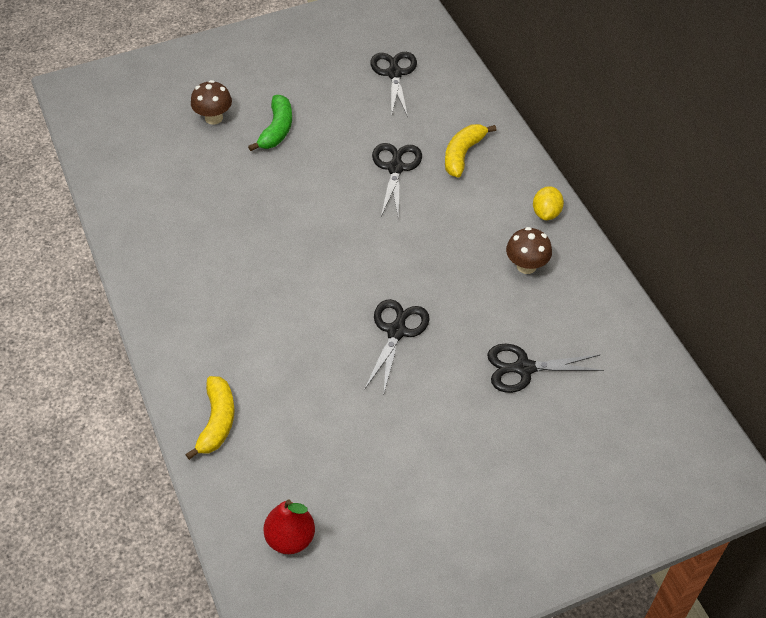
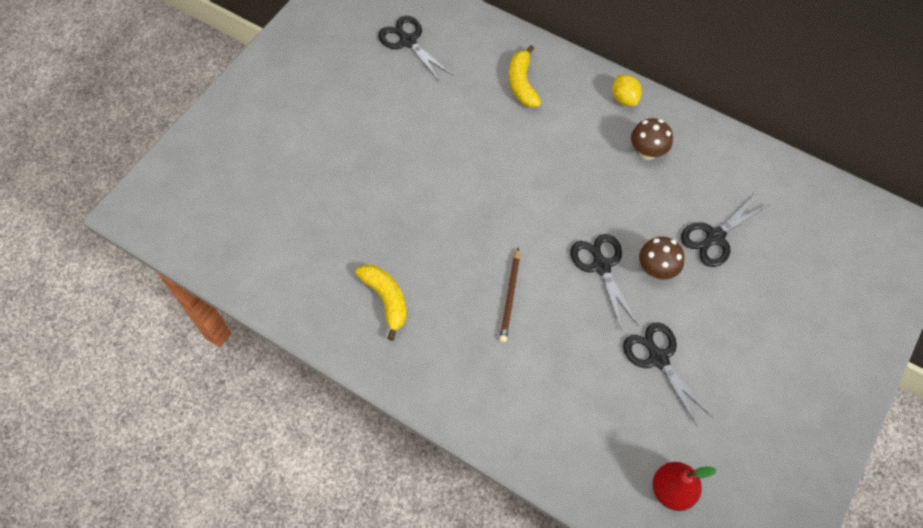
camera: 35 degrees left, 10 degrees up
yellow banana [185,376,235,460] -> yellow banana moved to [355,265,407,341]
brown mushroom [191,80,232,125] -> brown mushroom moved to [639,237,685,279]
green banana [248,95,292,151] -> none
black scissors [372,143,422,219] -> black scissors moved to [623,323,712,426]
none -> brown pencil [499,247,520,342]

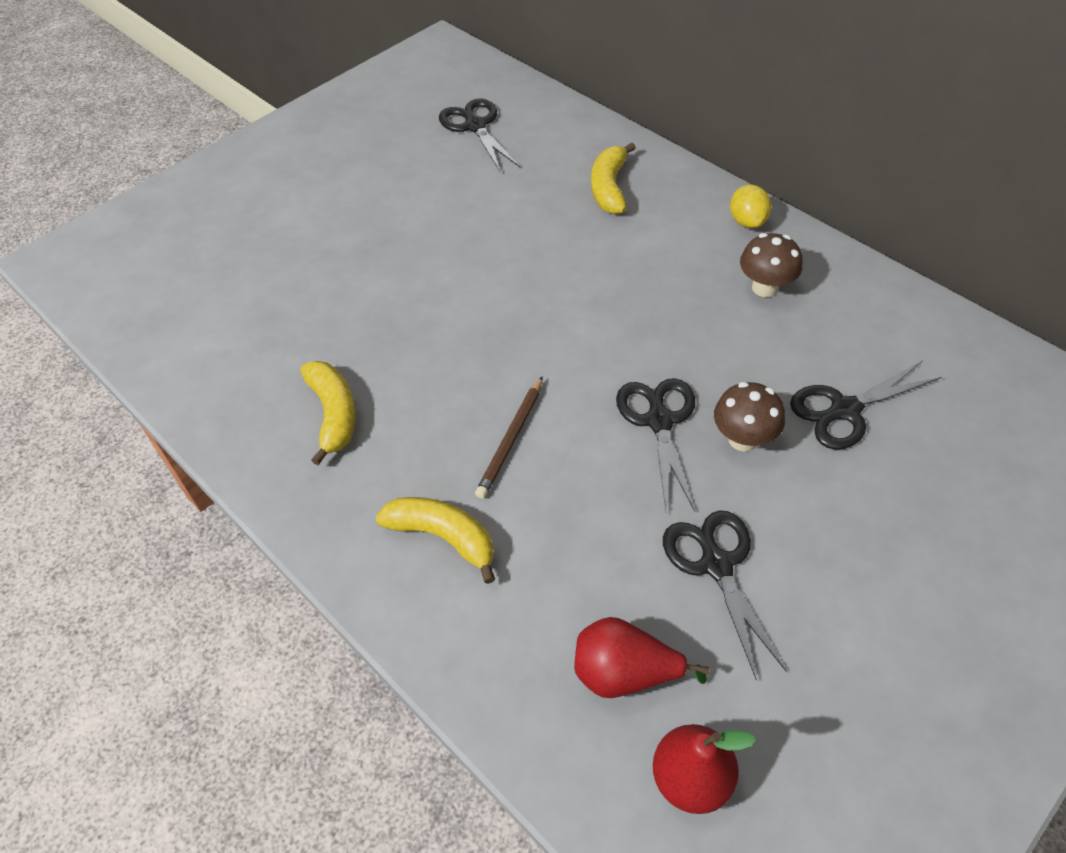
camera: 15 degrees right, 10 degrees down
none -> yellow banana [375,497,495,584]
none -> red pear [574,617,710,698]

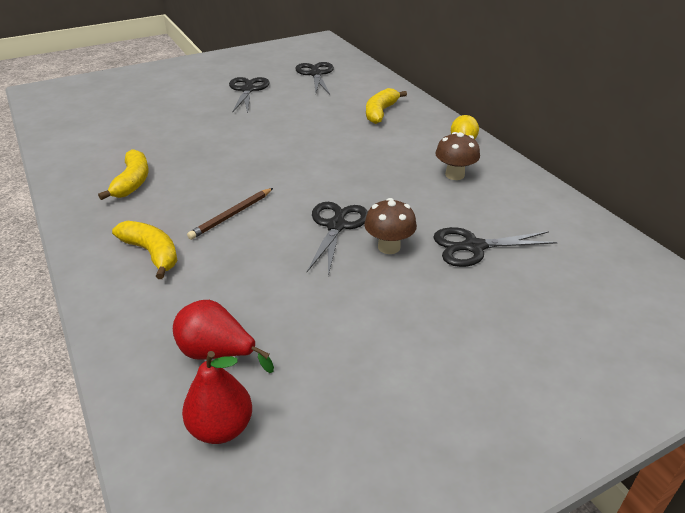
camera: 15 degrees right, 15 degrees down
black scissors [663,510,786,680] -> black scissors moved to [229,77,269,113]

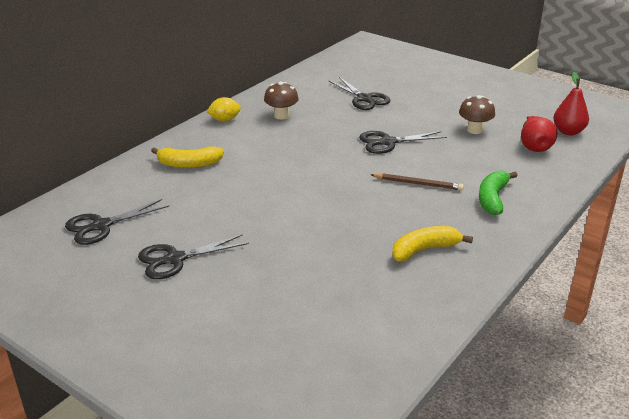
camera: 115 degrees left, 5 degrees down
yellow banana [112,221,177,279] -> green banana [479,171,518,215]
brown mushroom [364,198,417,254] -> brown mushroom moved to [459,95,495,134]

